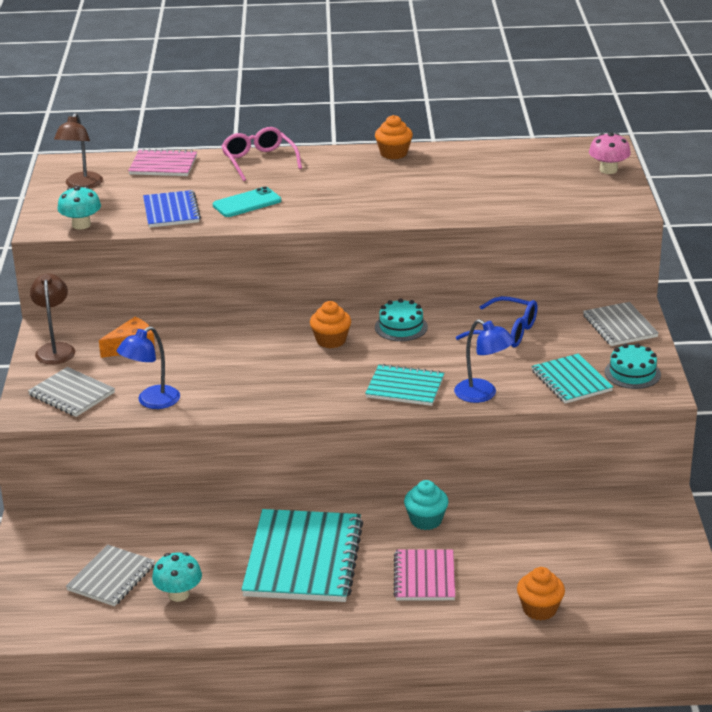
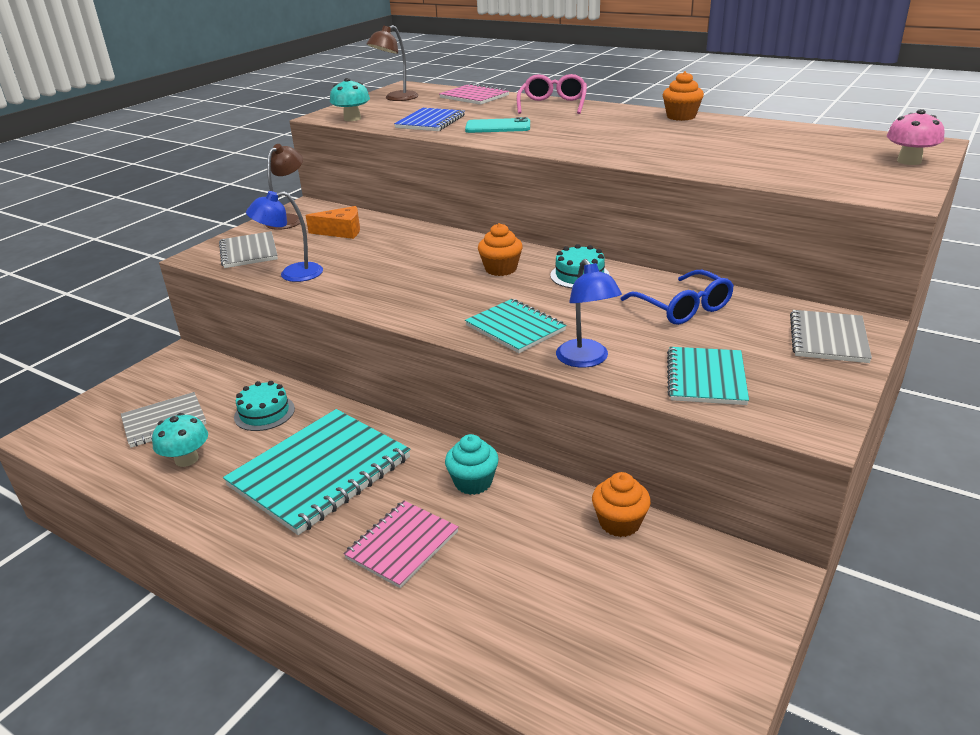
camera: 35 degrees right, 0 degrees up
orange cupcake [517,567,565,620] -> orange cupcake moved to [592,472,651,537]
turquoise cake [605,343,661,389] -> turquoise cake moved to [234,381,295,431]

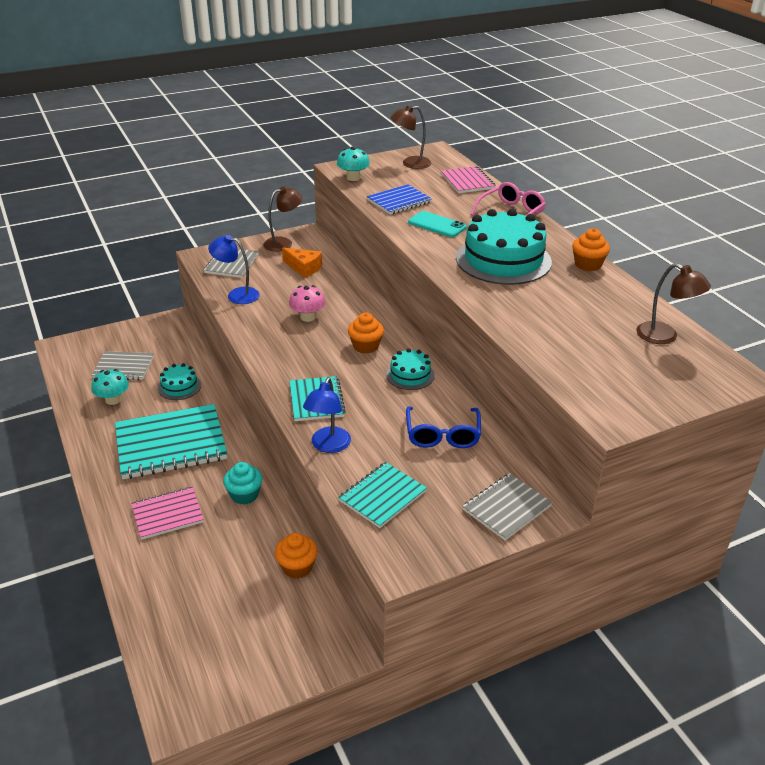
camera: 30 degrees right, 5 degrees up
pink mushroom [887,109,945,165] -> pink mushroom moved to [289,285,326,322]
none -> turquoise cake [456,209,552,285]
none -> brown lamp [636,263,711,344]

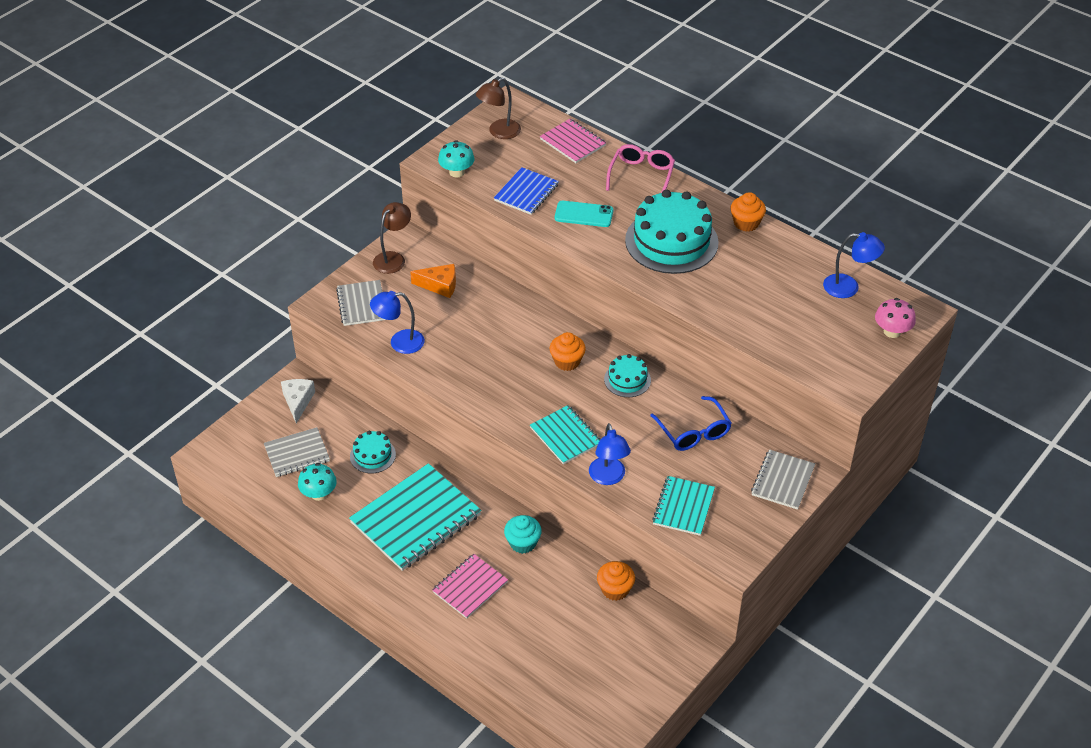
camera: 25 degrees left, 10 degrees up
pink mushroom [289,285,326,322] -> pink mushroom moved to [875,298,916,338]
brown lamp [636,263,711,344] -> blue lamp [823,232,885,298]
none -> white cheese [281,379,315,423]

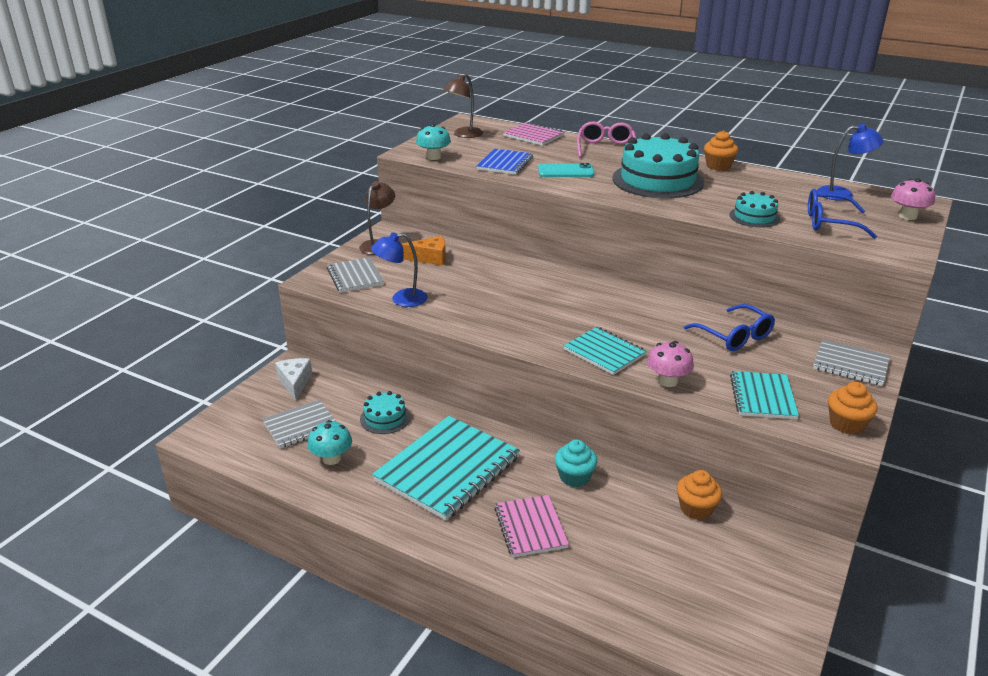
camera: 10 degrees left, 15 degrees down
pink notebook [432,553,508,619] -> pink notebook turned 45 degrees counterclockwise [494,495,569,557]
orange cupcake [550,332,586,371] -> orange cupcake moved to [828,382,878,434]
blue lamp [589,423,631,485] -> pink mushroom [647,341,694,387]
turquoise cake [604,354,651,397] -> turquoise cake moved to [730,191,780,228]
grey notebook [751,449,815,510] -> grey notebook turned 75 degrees counterclockwise [813,339,890,386]
none -> blue glasses [808,189,877,239]

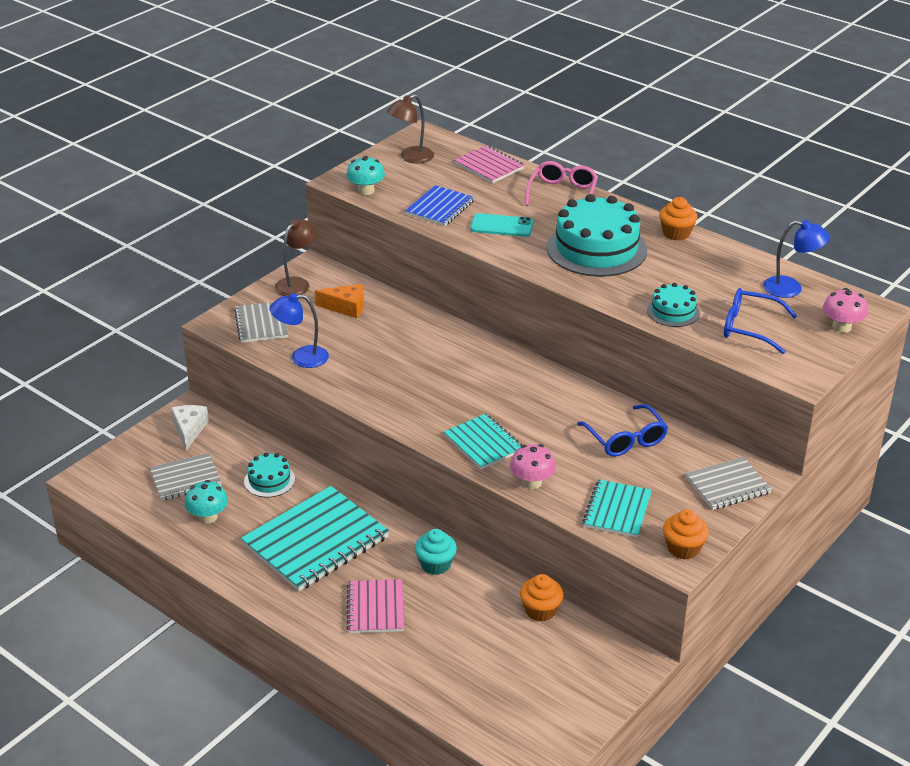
camera: 10 degrees right, 5 degrees up
grey notebook [813,339,890,386] -> grey notebook turned 60 degrees counterclockwise [685,457,772,510]

